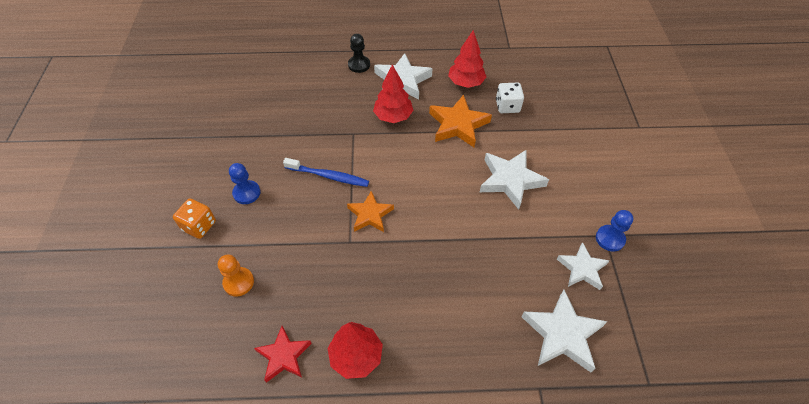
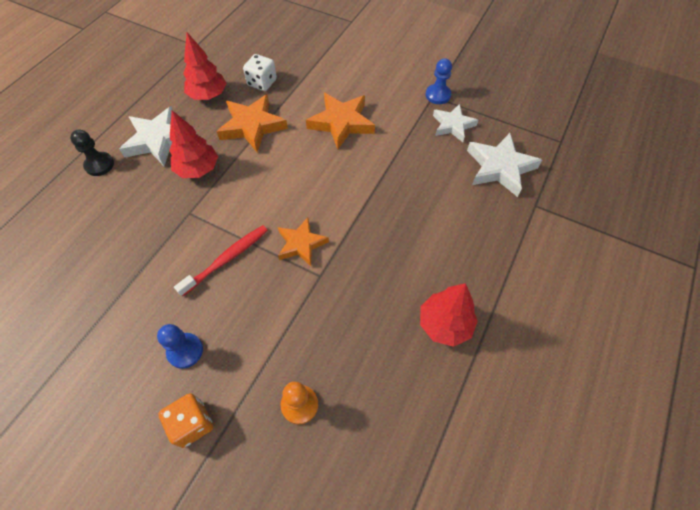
camera: 60 degrees left, 5 degrees up
red star [254,326,312,383] -> none
blue toothbrush [283,158,369,187] -> red toothbrush [174,225,268,297]
white star [480,150,549,210] -> orange star [306,93,375,149]

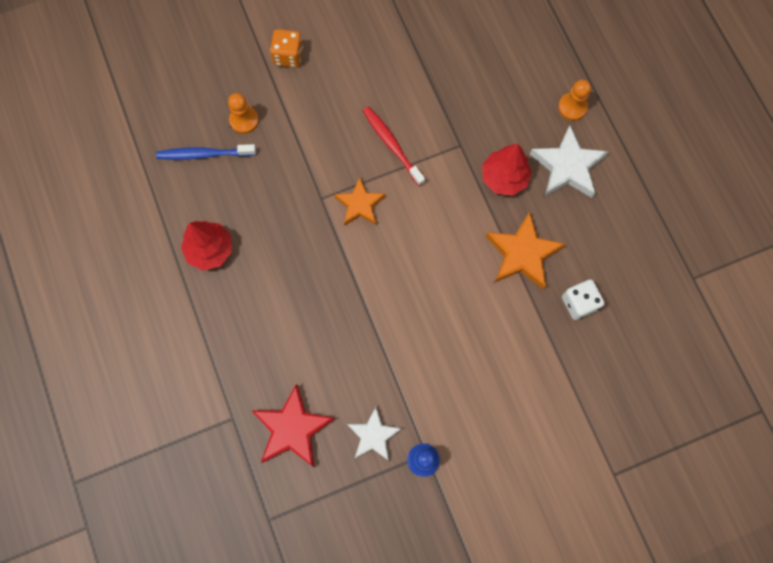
camera: 130 degrees right, 15 degrees up
black pawn [70,130,114,176] -> orange pawn [558,79,591,121]
blue pawn [157,324,203,369] -> none
red toothbrush [174,225,268,297] -> red toothbrush turned 150 degrees clockwise [363,106,425,186]
red tree [183,32,227,100] -> none
orange star [306,93,375,149] -> none
white star [467,133,542,197] -> red star [251,384,335,467]
none -> blue toothbrush [156,144,256,160]

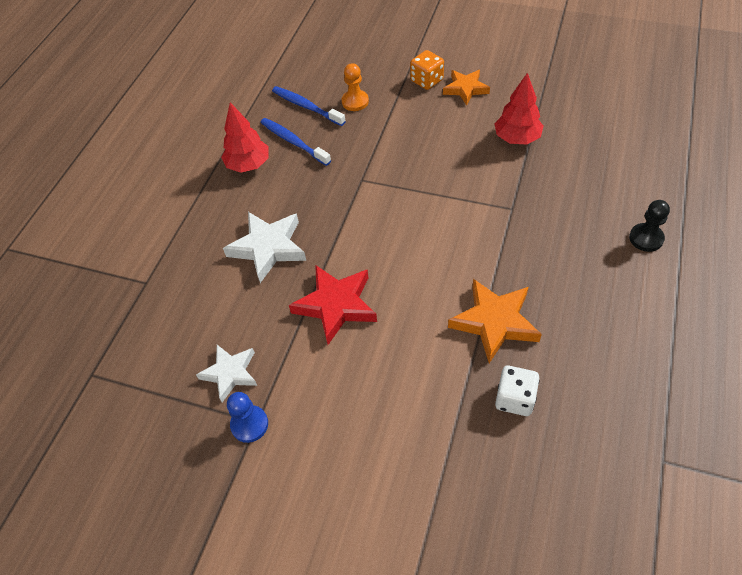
camera: 45 degrees right, 20 degrees down
red star [251,384,335,467] -> red star moved to [289,265,377,345]
orange star [334,177,385,226] -> orange star moved to [443,70,490,106]
red toothbrush [363,106,425,186] -> none
red tree [482,143,532,196] -> red tree moved to [494,73,544,144]
white star [530,125,609,198] -> white star moved to [223,212,306,283]
orange pawn [558,79,591,121] -> black pawn [629,200,670,252]
none -> blue toothbrush [260,118,331,166]

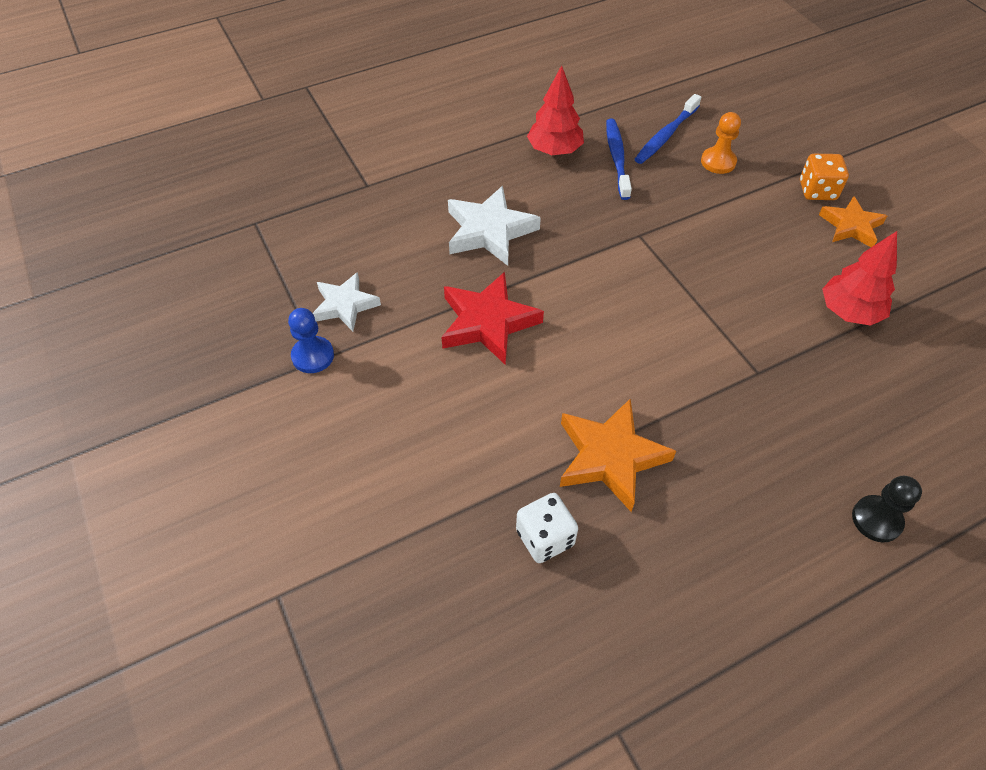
camera: 40 degrees right, 0 degrees up
blue toothbrush [272,86,346,126] -> blue toothbrush turned 135 degrees counterclockwise [635,94,701,164]

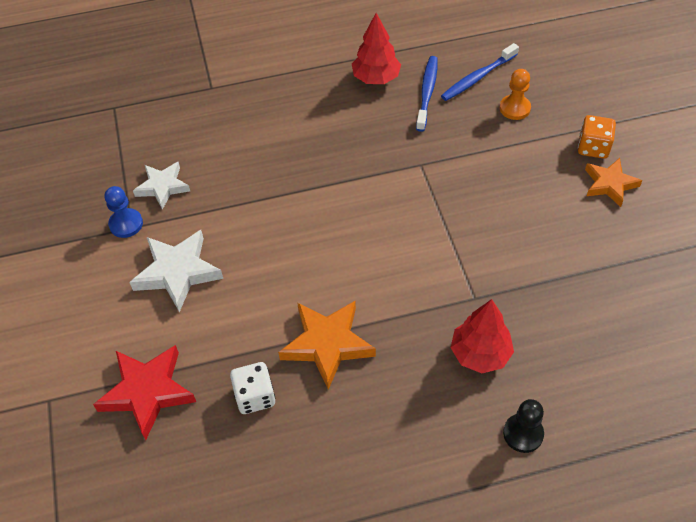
camera: 15 degrees right, 0 degrees up
red star [442,272,544,365] -> red star moved to [93,345,196,440]
white star [448,186,541,266] -> white star moved to [129,230,223,313]
red tree [822,231,897,326] -> red tree moved to [450,299,514,373]

